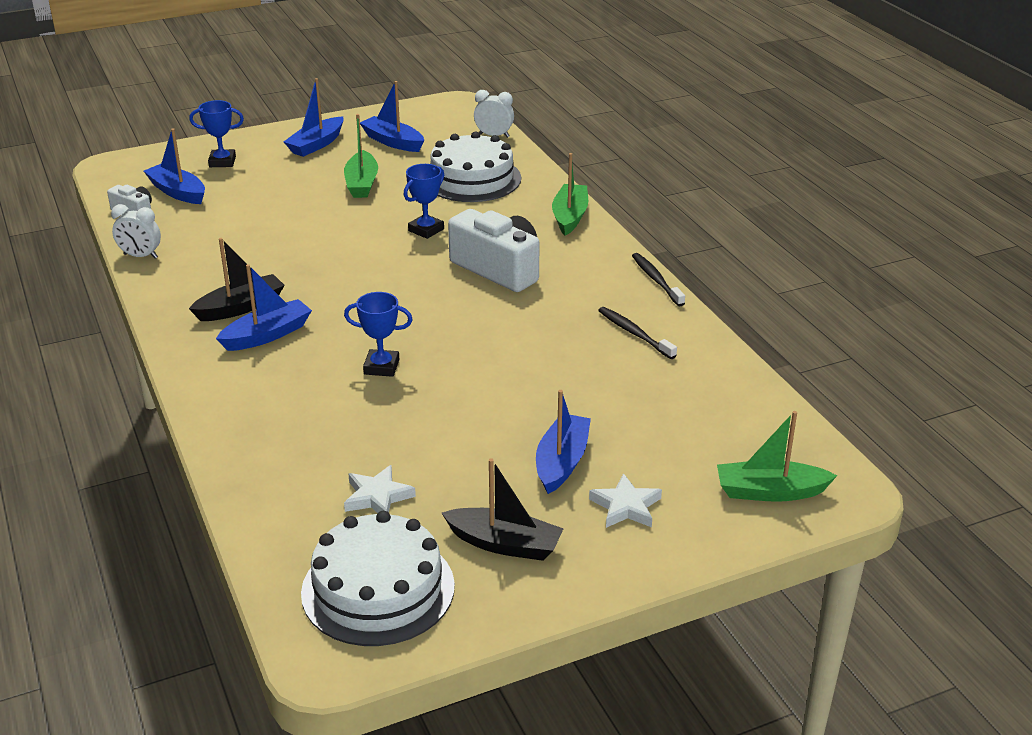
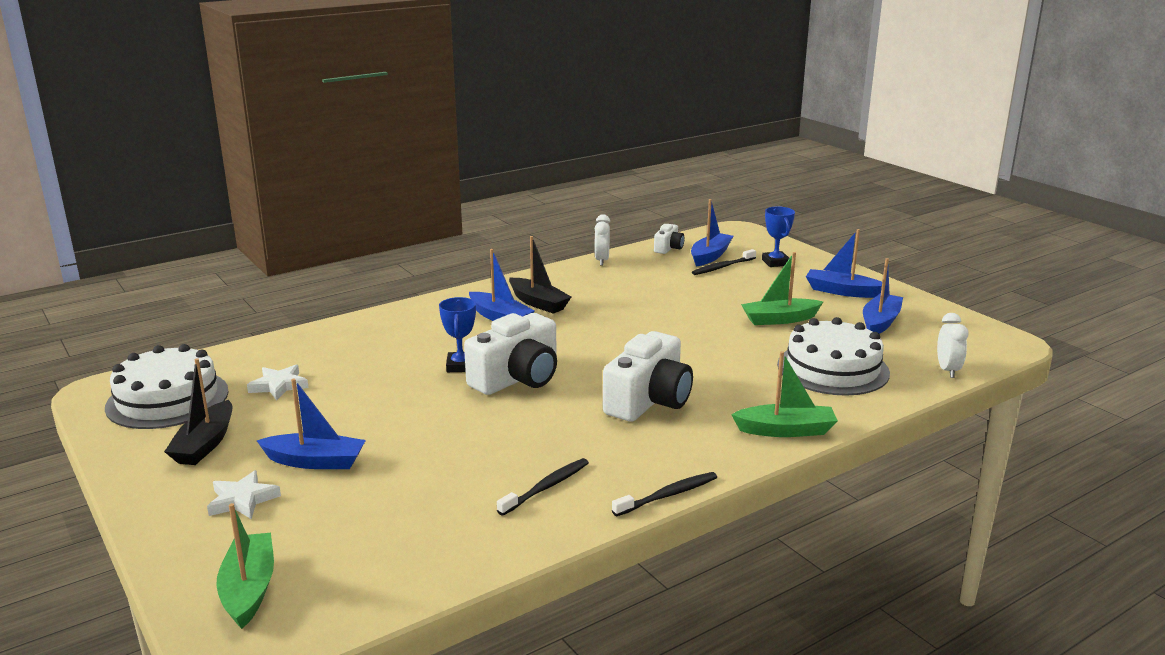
camera: 80 degrees right, 10 degrees down
blue trophy [404,164,444,239] -> none
none -> white camera [464,313,557,395]
none -> black toothbrush [692,249,756,275]

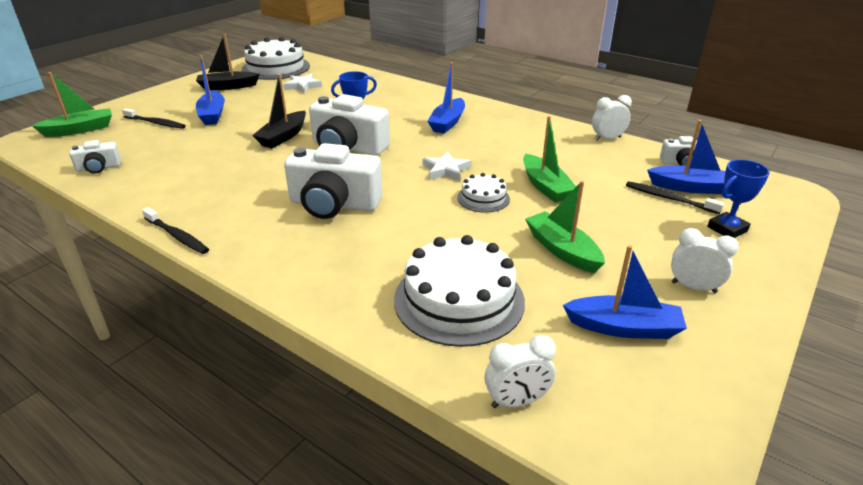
camera: 70 degrees right, 10 degrees up
white star [207,470,281,519] -> white star moved to [423,151,471,181]
black toothbrush [497,458,589,516] -> black toothbrush moved to [122,108,186,129]
black boat [509,236,571,314] -> black boat moved to [252,74,306,148]
green boat [731,351,838,437] -> green boat moved to [523,116,576,202]
blue boat [806,229,882,298] -> white clock [671,228,739,293]
none -> white camera [69,140,121,173]
none -> white cake [457,173,510,213]

